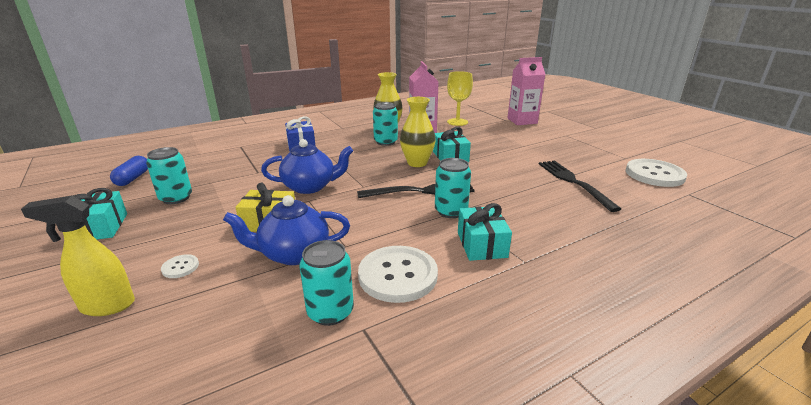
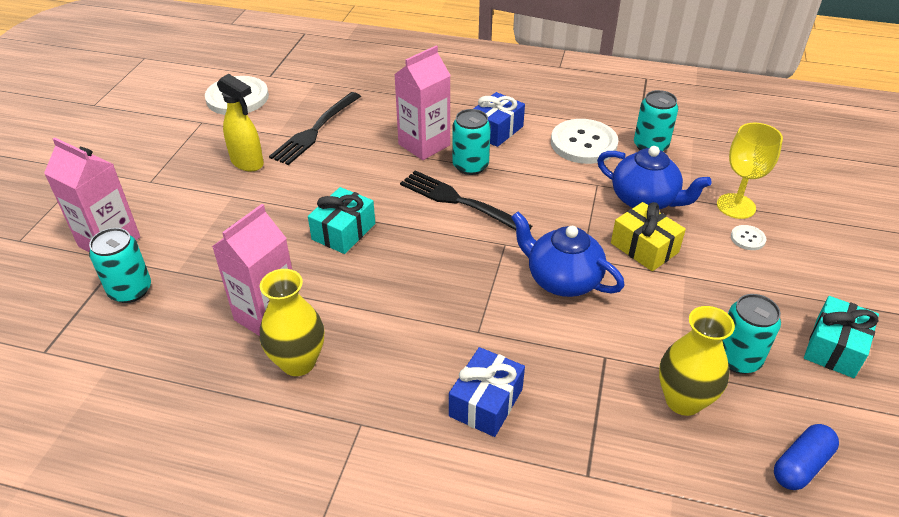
camera: 135 degrees left, 15 degrees up
yellow spray bottle [21,196,135,316] -> yellow spray bottle moved to [217,74,264,171]
turquoise can [373,102,398,146] -> turquoise can moved to [89,228,151,303]
yellow vase [400,97,436,167] -> yellow vase moved to [659,306,735,416]
yellow goblet [447,71,473,126] -> yellow goblet moved to [717,123,783,219]
turquoise gift [458,203,512,261] -> blue gift [473,92,525,147]
none -> pink carton [394,46,451,160]

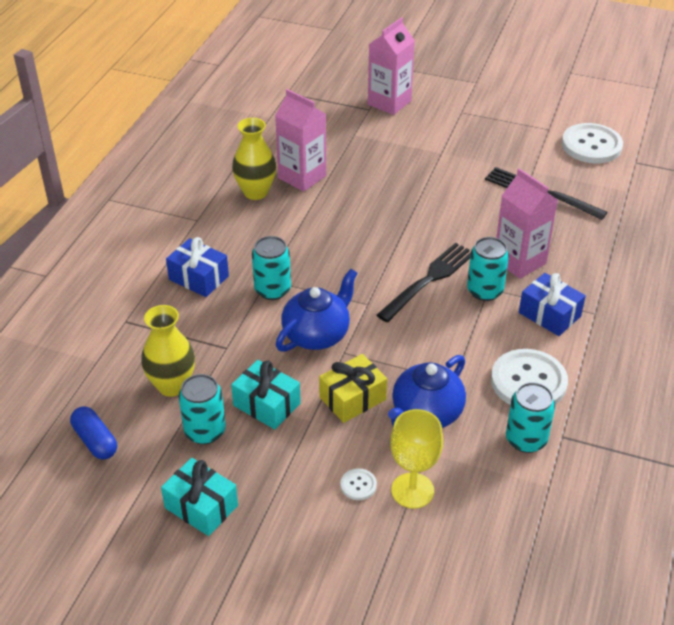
camera: 95 degrees right, 0 degrees up
turquoise can [89,228,151,303] -> turquoise can moved to [252,236,291,300]
yellow spray bottle [217,74,264,171] -> none
turquoise gift [308,187,375,254] -> turquoise gift moved to [231,360,301,429]

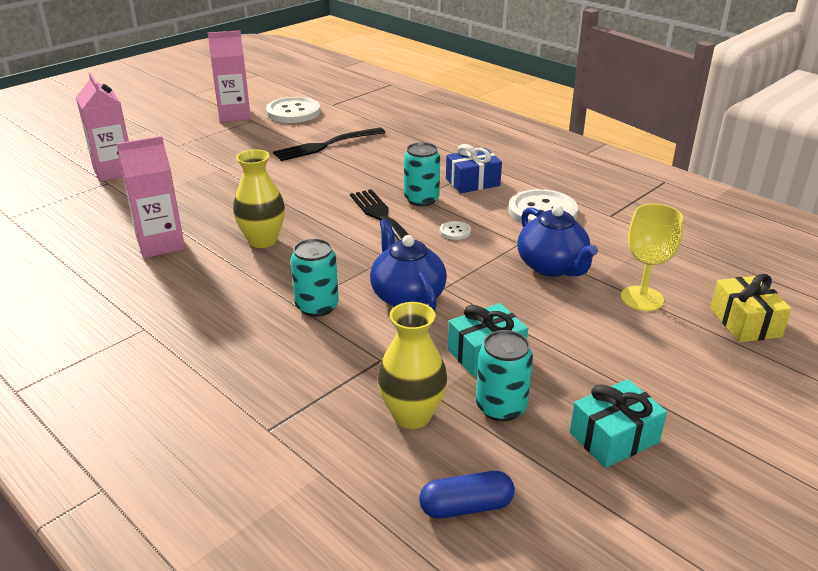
camera: 65 degrees left, 10 degrees down
blue gift [166,237,229,297] -> none
yellow vase [232,118,276,200] -> yellow vase moved to [233,149,285,248]
yellow gift [319,354,387,423] -> yellow gift moved to [710,274,792,342]
white button [340,468,377,500] -> white button moved to [440,221,471,240]
pink carton [496,168,558,279] -> pink carton moved to [208,30,251,122]
turquoise can [506,382,555,453] -> none

